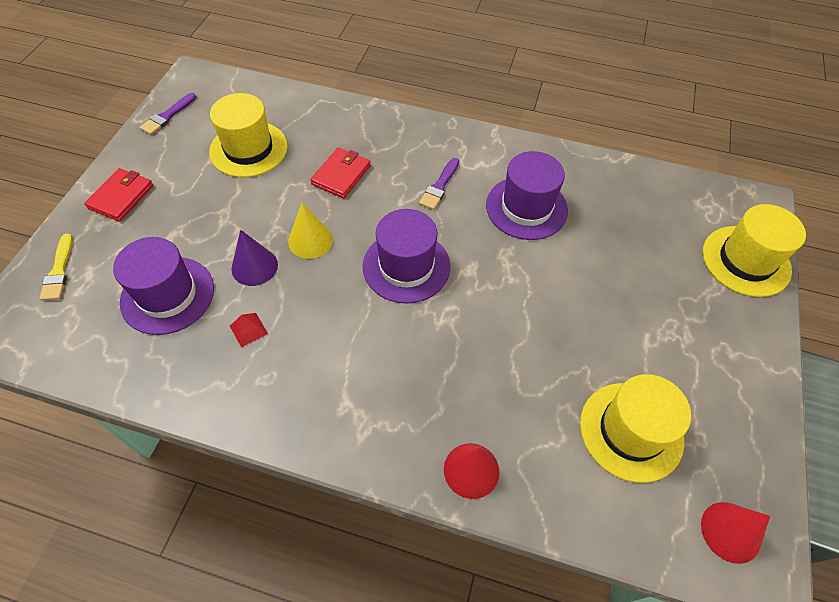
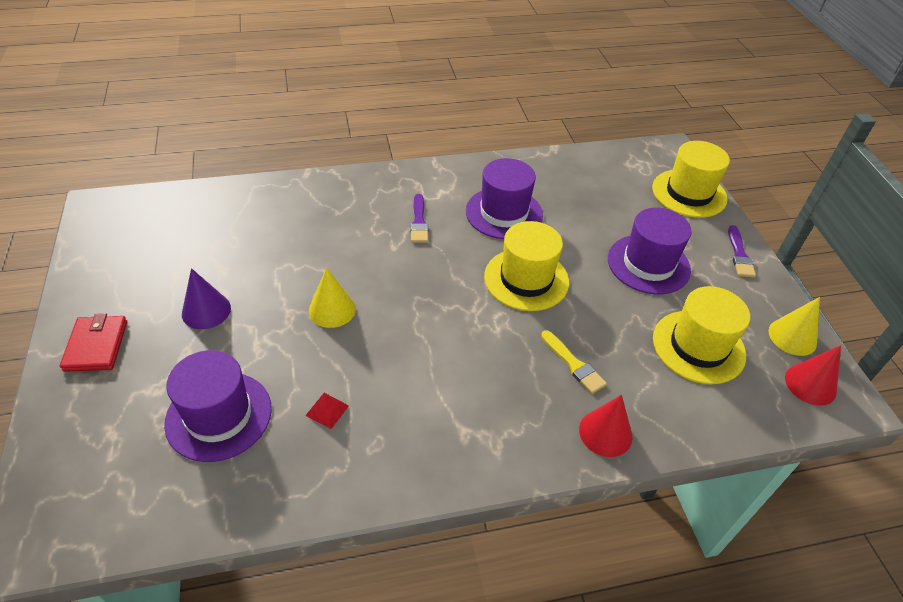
camera: 30 degrees left, 10 degrees down
yellow brush [40,233,73,300] -> yellow brush moved to [541,330,607,394]
purple brush [140,93,196,135] -> purple brush moved to [728,225,756,277]
yellow hat [209,93,288,177] -> yellow hat moved to [484,221,569,311]
purple cone [231,230,278,286] -> purple cone moved to [182,268,231,329]
red wallet [310,147,371,199] -> none
purple hat [363,209,450,303] -> purple hat moved to [608,208,692,294]
none -> yellow cone [768,297,820,356]

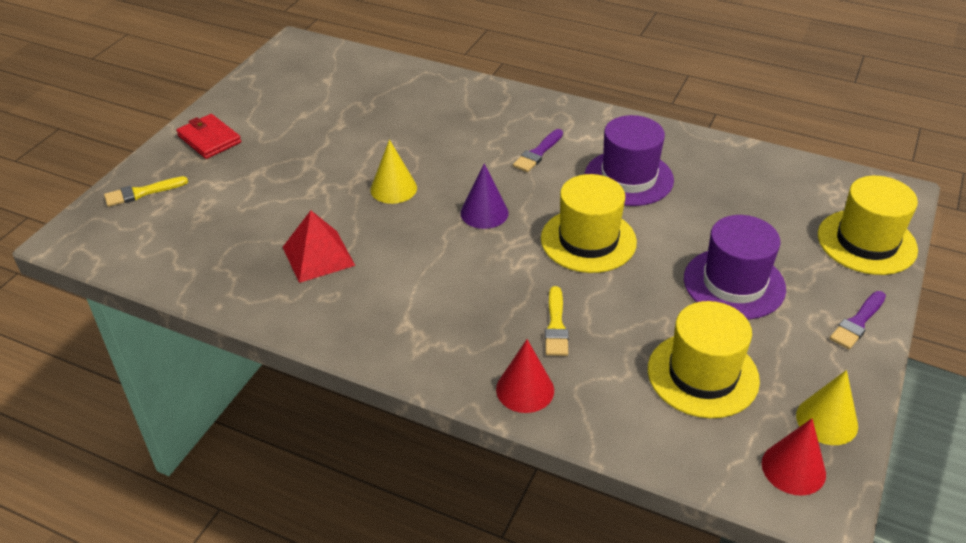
camera: 40 degrees right, 5 degrees down
red wallet [60,314,127,372] -> red wallet turned 75 degrees counterclockwise [176,114,241,159]
purple hat [164,350,272,462] -> none
purple cone [182,268,231,329] -> purple cone moved to [460,163,509,229]
red pyramid [305,393,349,429] -> red pyramid [283,211,355,283], size x1.94
none -> yellow brush [104,176,188,207]

